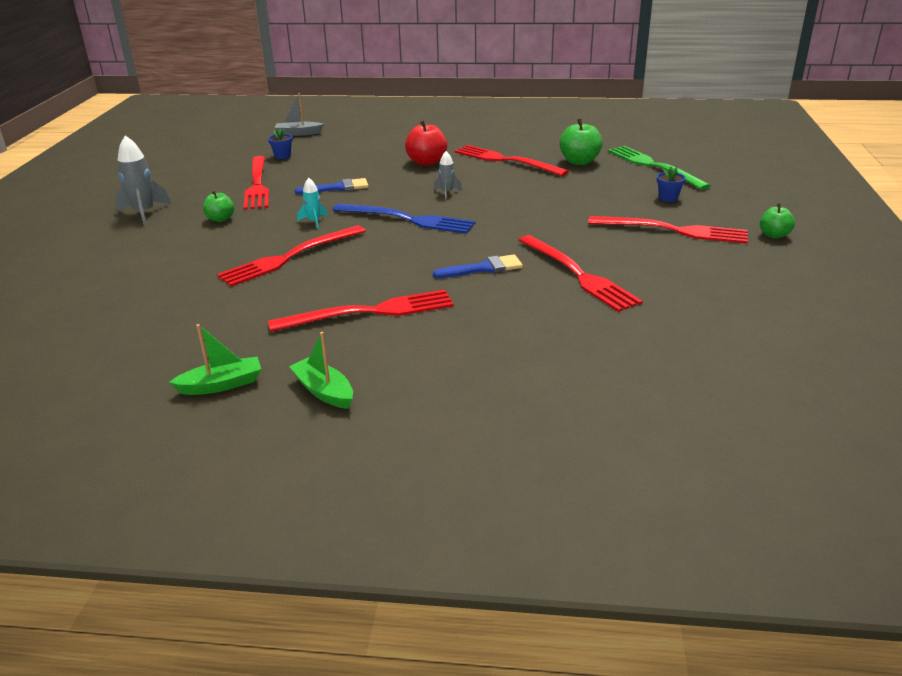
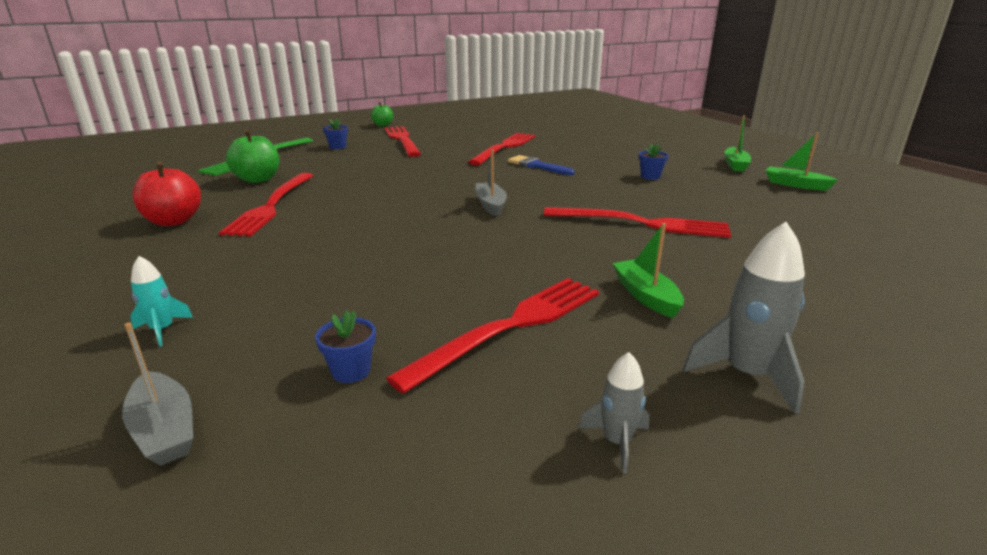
camera: 125 degrees left, 5 degrees down
green apple [203,190,234,222] -> green boat [613,223,684,318]
red fork [268,290,454,332] -> blue flower pot [639,144,669,180]
blue brush [295,178,369,194] -> none
turquoise rocket [297,178,327,229] -> turquoise rocket moved to [130,256,193,347]
blue fork [333,204,476,234] -> grey boat [476,149,507,216]
red apple [405,120,447,166] -> red apple moved to [133,161,201,226]
grey rocket [434,151,462,200] -> grey rocket moved to [579,352,649,473]

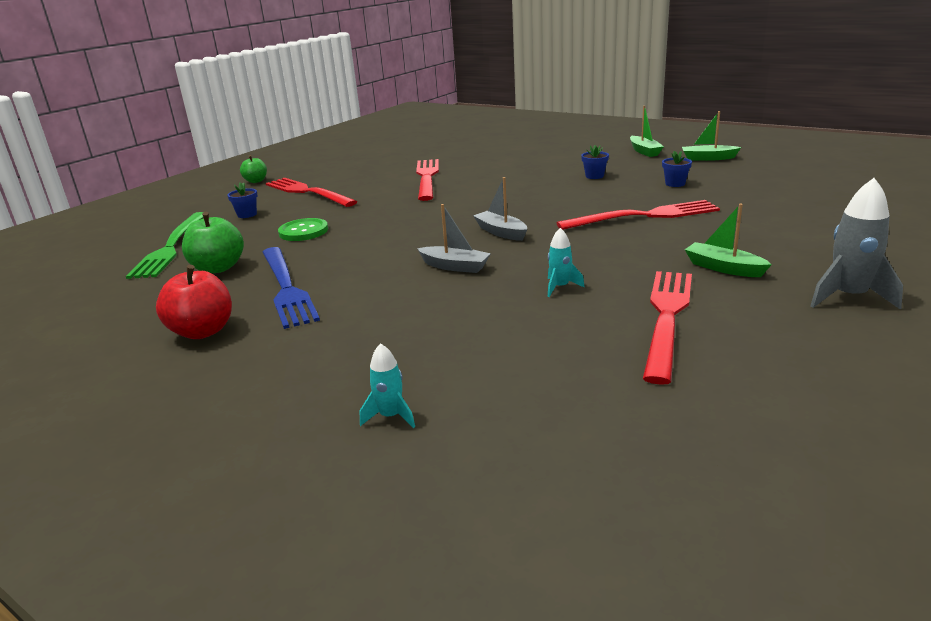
camera: 25 degrees left, 0 degrees up
grey boat [122,323,193,466] -> grey boat moved to [417,204,491,273]
red fork [219,173,314,237] -> blue fork [262,247,320,329]
blue flower pot [315,310,376,383] -> blue flower pot moved to [662,151,692,187]
blue brush [508,155,575,175] -> none
grey rocket [579,352,649,473] -> none
none -> green button [278,218,328,241]
none -> turquoise rocket [548,228,585,297]

